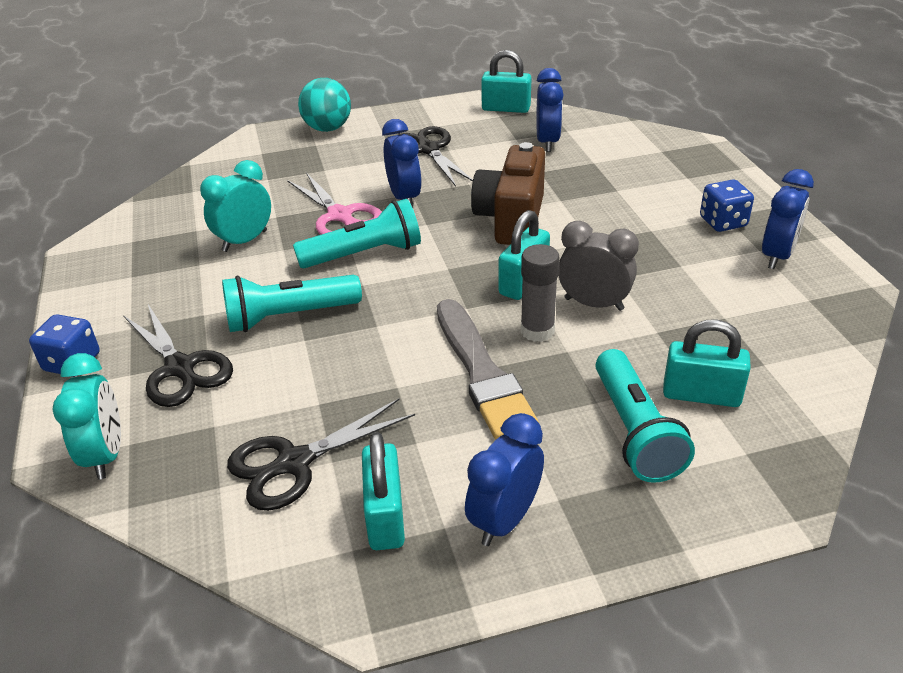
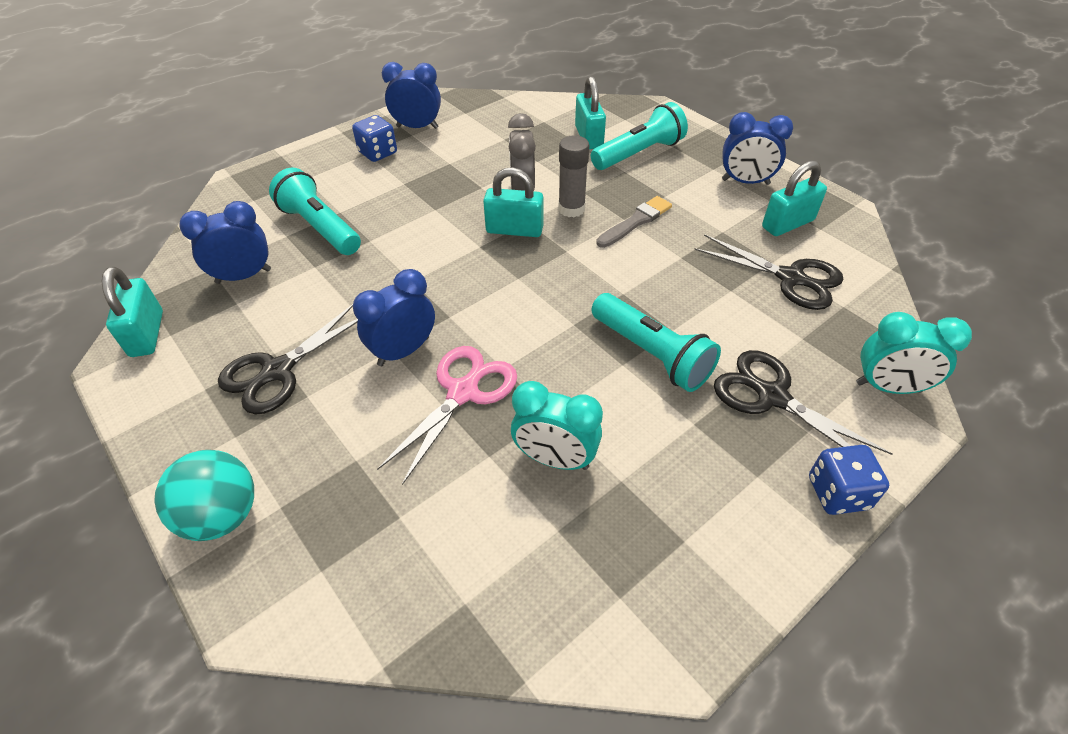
camera: 115 degrees left, 10 degrees up
turquoise clock [52,353,121,480] -> turquoise clock turned 135 degrees counterclockwise [856,312,972,394]
black scissors [123,305,233,407] -> black scissors turned 75 degrees counterclockwise [714,350,893,455]
turquoise flashlight [293,199,421,268] -> turquoise flashlight moved to [269,167,361,255]
grey brush [437,299,539,440] -> grey brush [596,196,672,248], size x0.61
brown camera [471,142,545,245] -> none

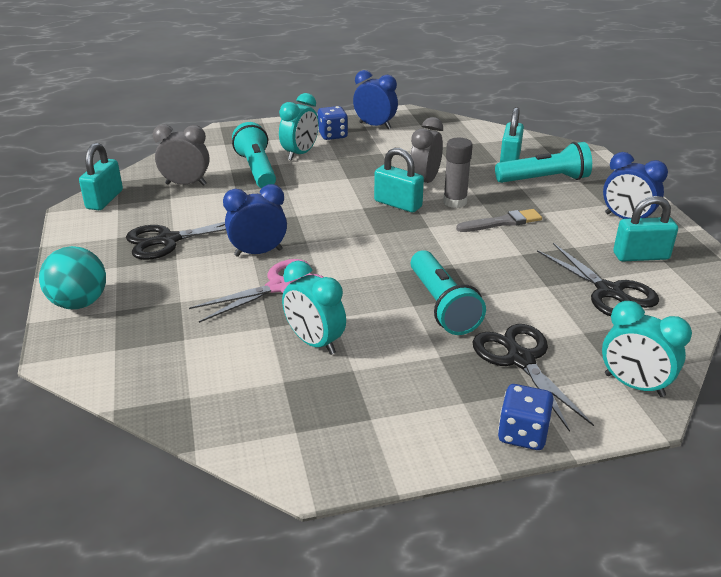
camera: 25 degrees right, 15 degrees down
blue clock [179,201,271,284] -> grey clock [153,124,210,186]
none -> turquoise clock [279,93,319,161]

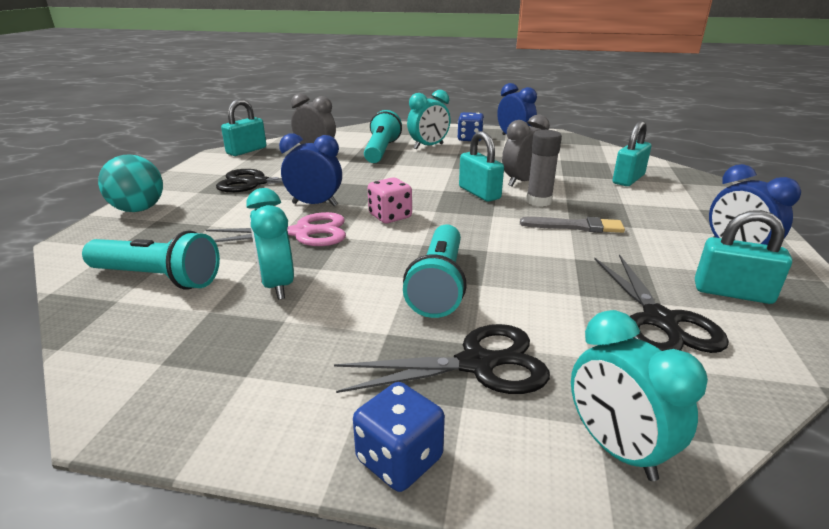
camera: 25 degrees right, 5 degrees down
black scissors [472,324,594,432] -> black scissors turned 75 degrees clockwise [334,324,550,394]
turquoise flashlight [495,142,592,183] -> turquoise flashlight moved to [82,230,220,290]
none -> pink dice [368,178,412,223]

